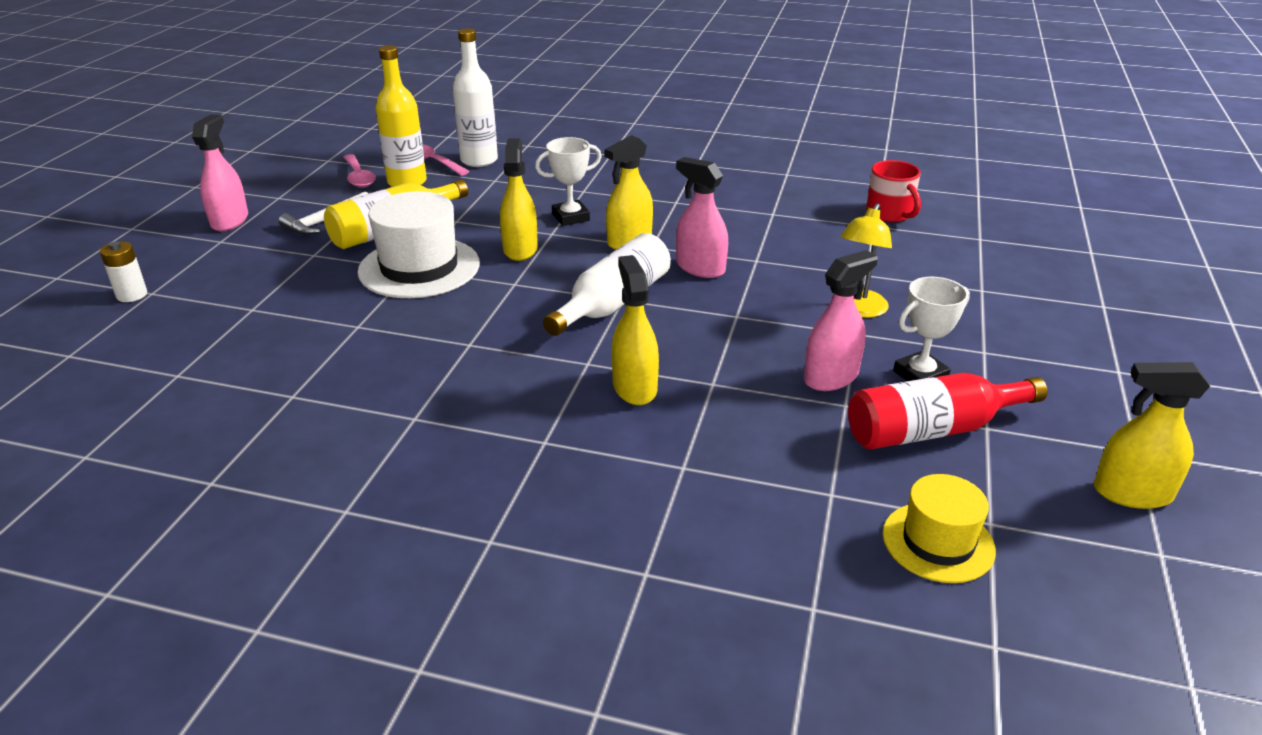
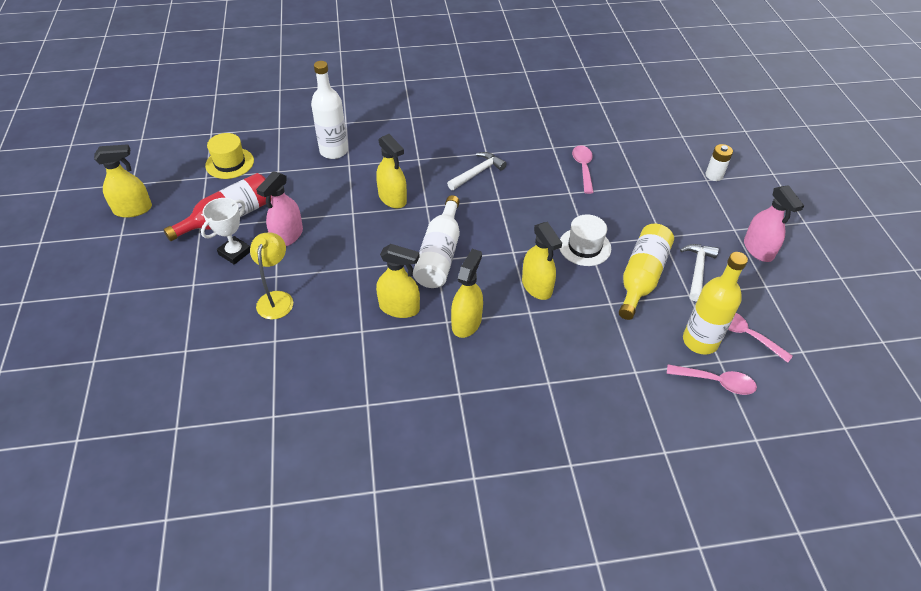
camera: 155 degrees right, 15 degrees up
white hat [358,191,480,298] -> white hat [559,214,611,266], size x0.62
white bottle [453,28,498,167] -> white bottle moved to [311,61,348,159]
white trophy [535,137,602,226] -> none
pink spray bottle [676,157,728,278] -> yellow spray bottle [376,244,420,318]
red mug [866,160,921,222] -> none
none -> white hammer [447,152,507,190]
none -> pink spoon [572,145,594,194]

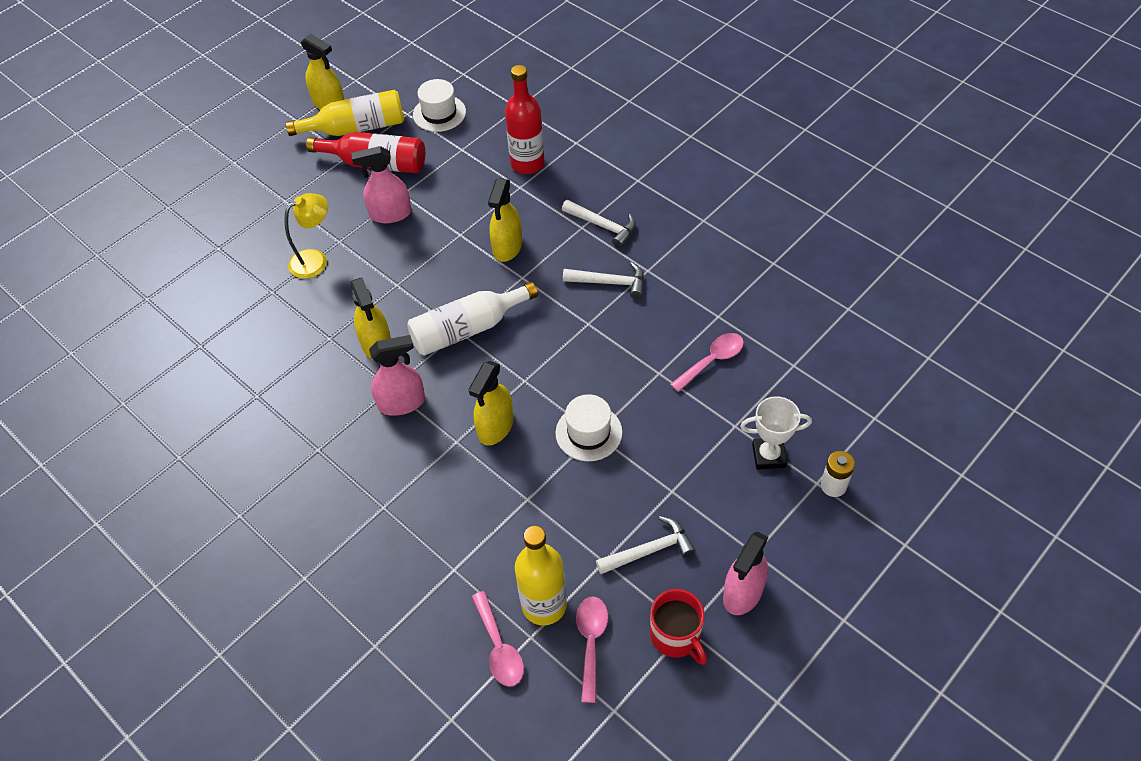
camera: 55 degrees right, 5 degrees up
white trophy [201,198,250,265] -> white trophy moved to [740,396,812,470]
yellow hat [205,133,254,179] -> white hat [413,79,466,132]
white bottle [311,61,348,159] -> red bottle [505,65,545,174]
yellow spray bottle [451,249,483,338] -> pink spray bottle [369,335,425,416]
yellow bottle [619,224,674,320] -> yellow bottle moved to [286,90,404,136]
none -> white hammer [562,200,636,248]
none -> red mug [650,589,707,665]

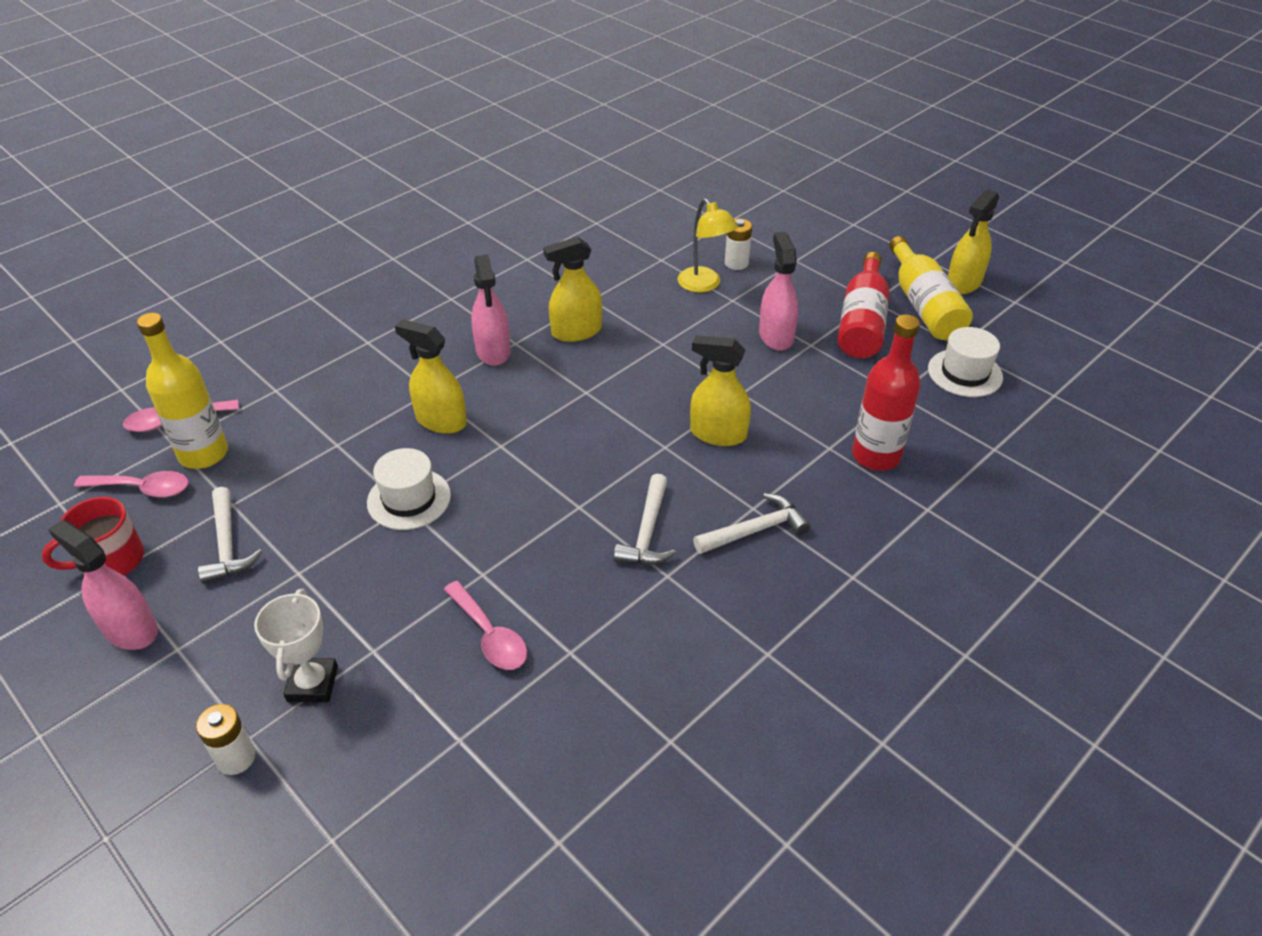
camera: 90 degrees right, 10 degrees down
white bottle [407,282,538,356] -> none
white hammer [562,200,636,248] -> white hammer turned 150 degrees counterclockwise [693,493,811,554]
none -> white battery [725,219,752,270]

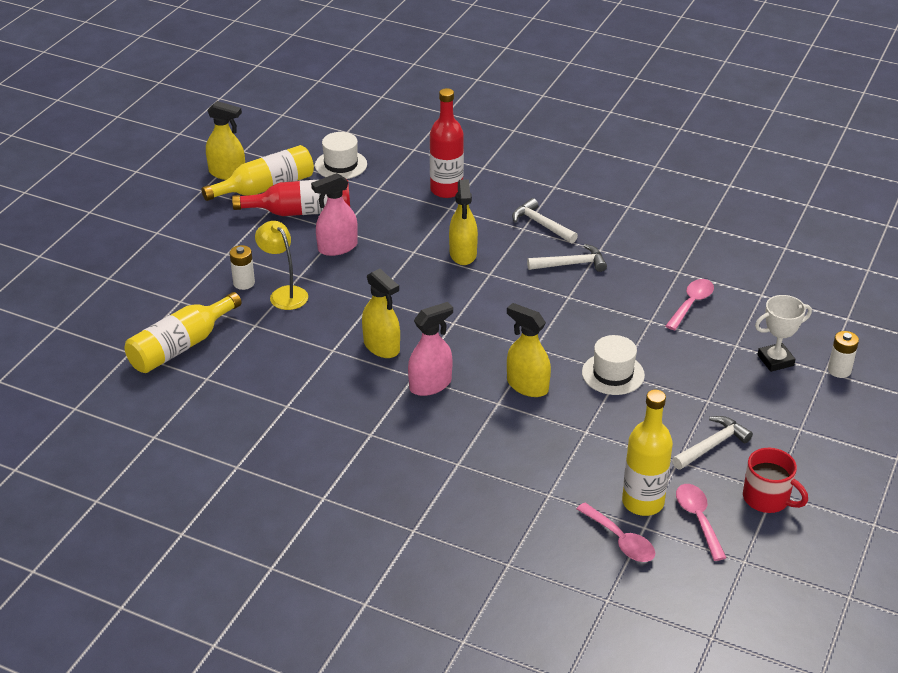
camera: 110 degrees left, 5 degrees down
pink spray bottle [48,520,158,650] -> none
yellow spray bottle [395,319,467,434] -> yellow spray bottle turned 120 degrees clockwise [507,303,551,397]
yellow lamp [678,198,738,293] -> yellow lamp turned 75 degrees counterclockwise [255,221,308,310]
none -> yellow bottle [125,292,242,373]

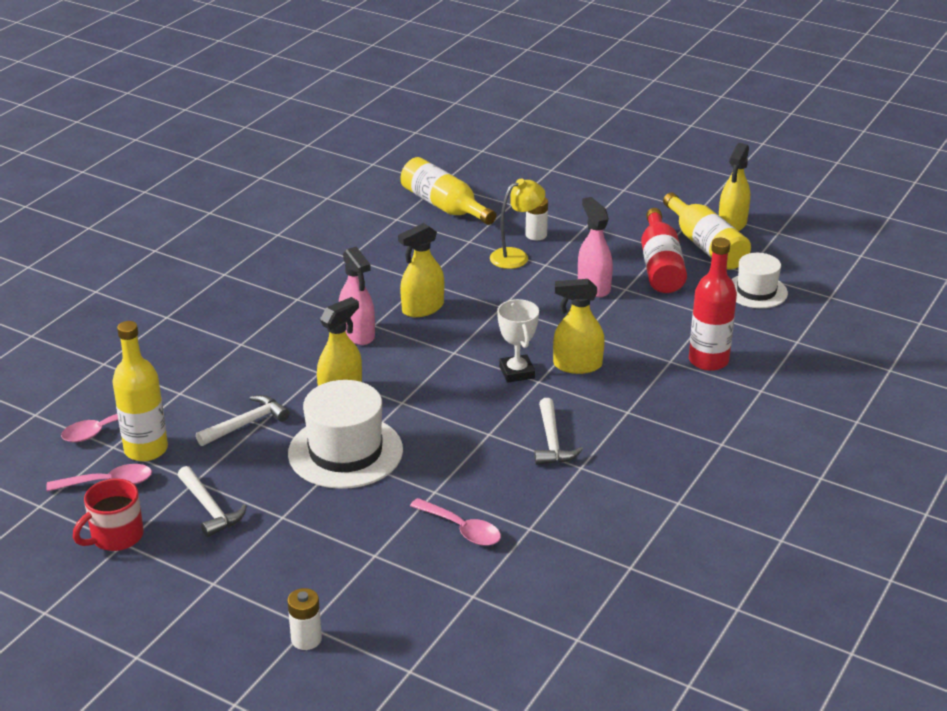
camera: 95 degrees right, 5 degrees down
white hammer [512,198,578,243] -> white hammer moved to [196,395,290,446]
white hat [582,335,645,395] -> white hat [288,380,403,489], size x1.61
white trophy [755,295,812,372] -> white trophy moved to [497,299,539,383]

